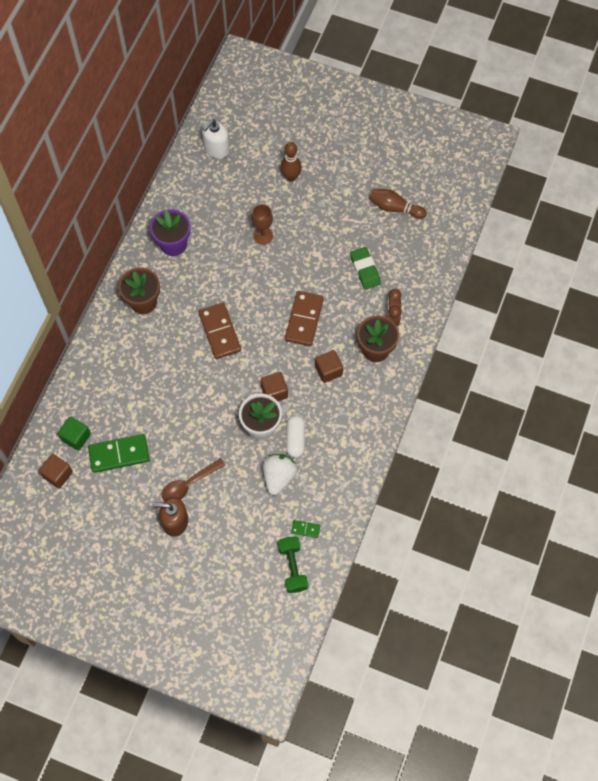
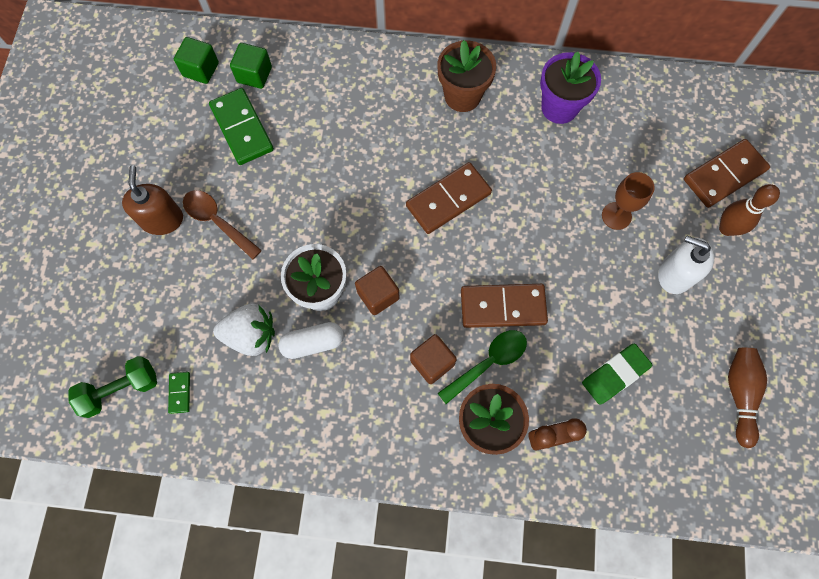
camera: 75 degrees right, 5 degrees up
brown cube [39,454,73,489] -> green cube [174,37,219,84]
white soap dispenser [202,119,230,158] -> white soap dispenser moved to [658,236,714,294]
none -> green spoon [437,330,527,404]
none -> brown domino [684,139,770,208]

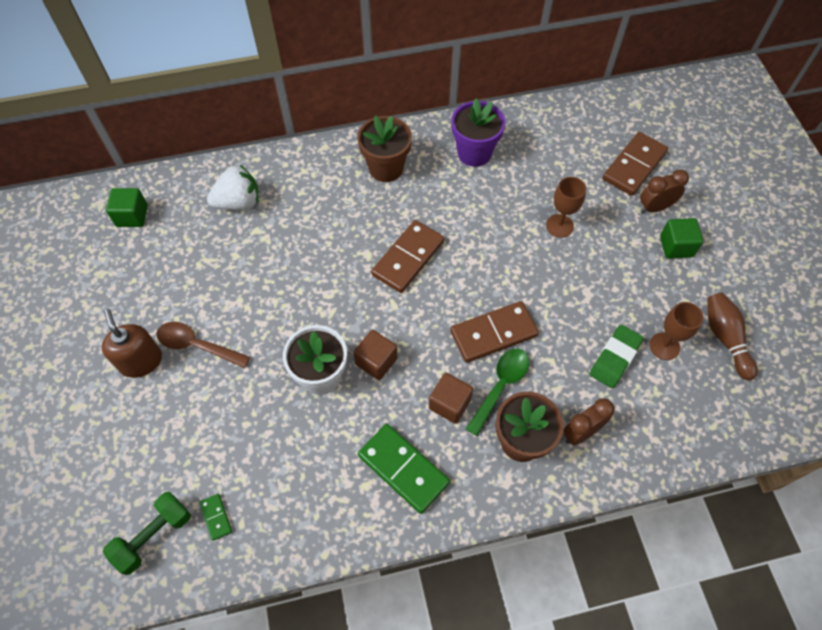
camera: 20 degrees left, 10 degrees down
green domino [209,88,274,165] -> green domino moved to [358,424,450,514]
white strawberry [213,303,275,356] -> white strawberry moved to [207,165,259,210]
green cube [230,43,272,89] -> green cube moved to [660,218,703,259]
white capsule [278,322,344,359] -> none
white soap dispenser [658,236,714,294] -> none
brown bowling pin [719,184,780,236] -> brown clock [640,169,689,213]
none -> brown goblet [650,302,704,360]

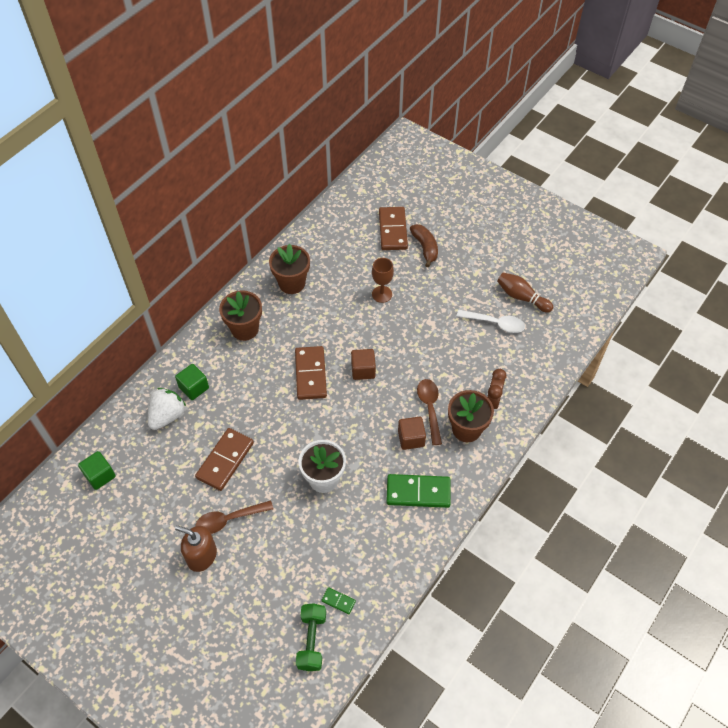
camera: 40 degrees left, 5 degrees down
brown cube [353,330,398,380] -> brown cube moved to [351,349,376,380]
brown domino [450,301,539,363] -> brown domino moved to [195,428,254,491]
purple flower pot [451,98,505,167] -> brown flower pot [269,243,310,294]
green spoon [466,349,529,436] -> brown spoon [417,379,442,445]
green eraser [590,325,644,388] -> none
brown clock [640,169,689,213] -> brown banana [410,224,438,267]
brown goblet [650,302,704,360] -> white spoon [456,310,525,333]
green cube [660,218,703,259] -> green cube moved to [175,364,209,400]

